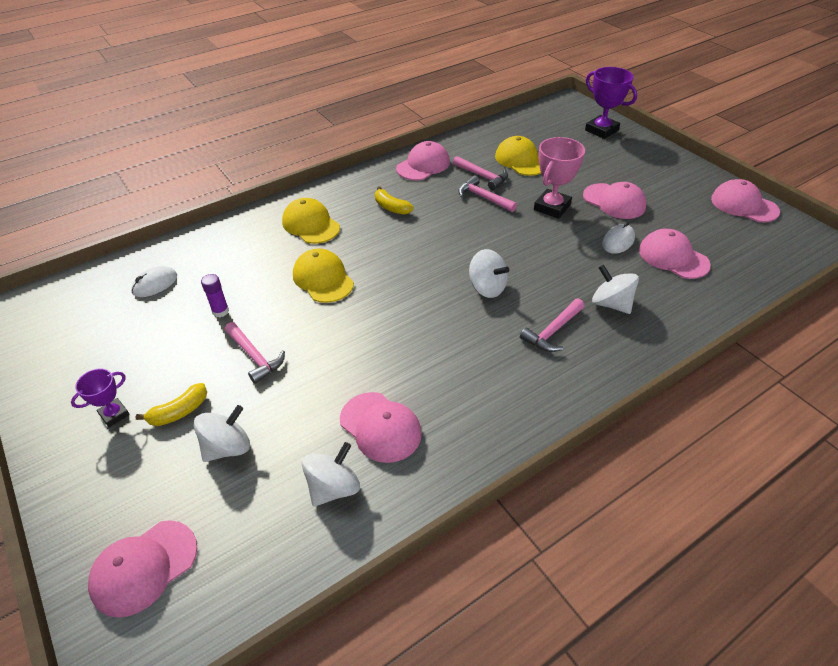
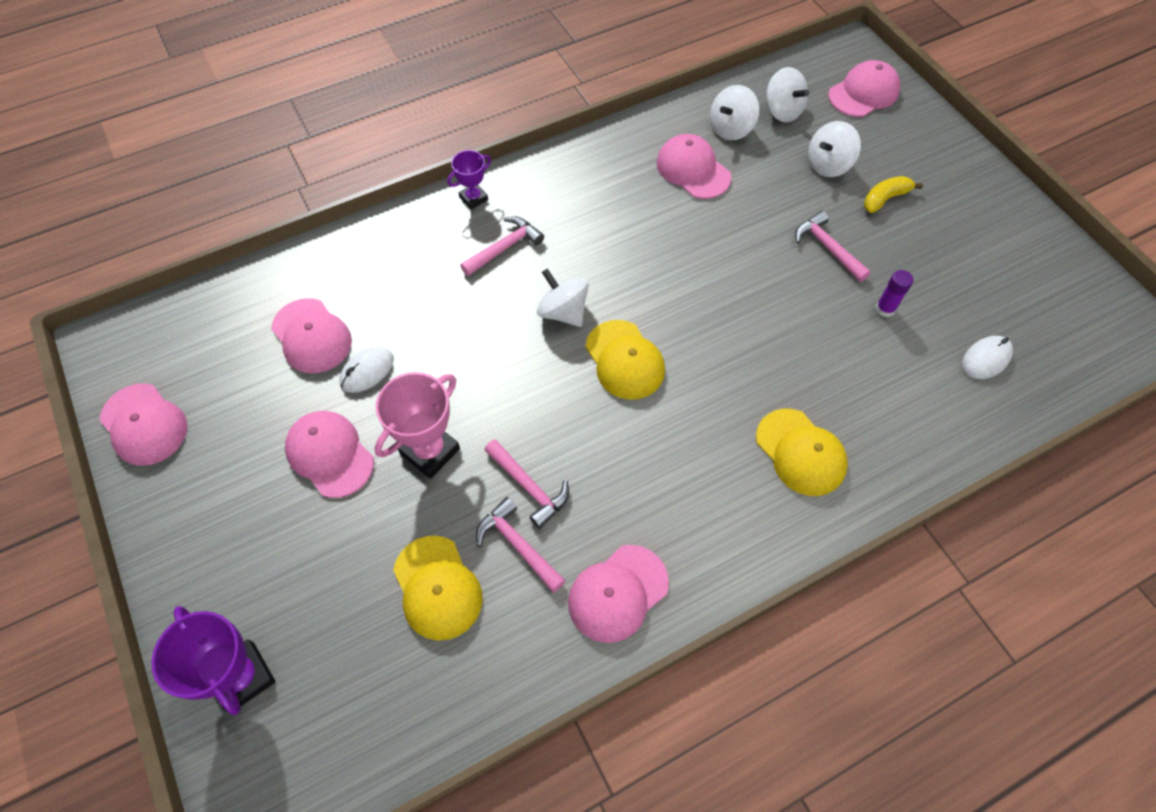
camera: 175 degrees left, 15 degrees up
purple trophy [71,369,130,427] -> purple trophy moved to [447,150,491,210]
yellow cap [293,249,354,303] -> yellow cap moved to [585,320,665,400]
yellow banana [375,186,413,215] -> none
white spinning top [592,265,639,314] -> white spinning top moved to [766,67,809,122]

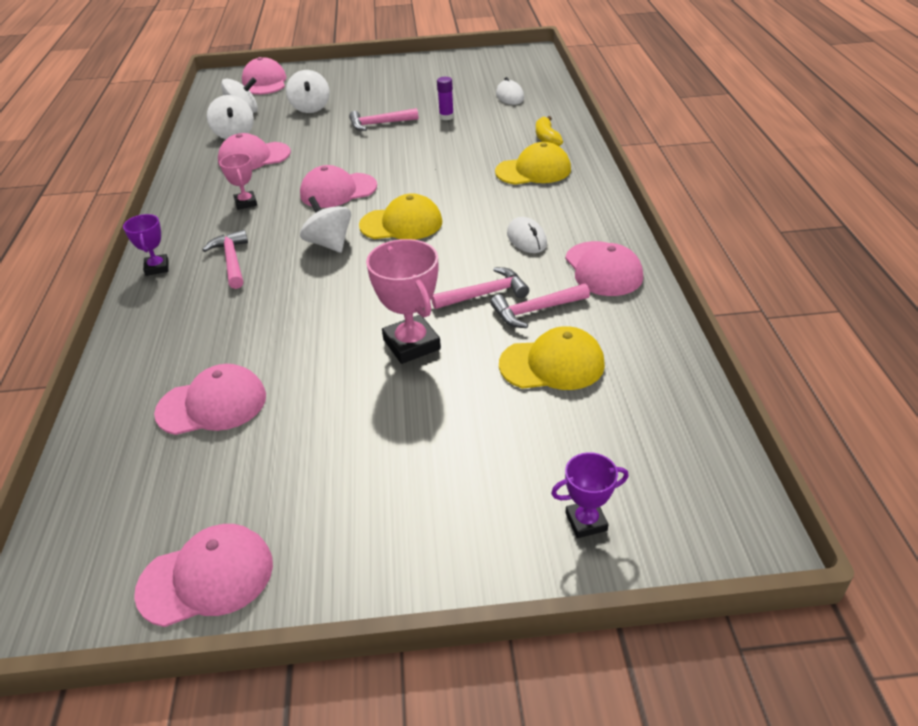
camera: 65 degrees left, 20 degrees down
purple trophy [151,606,275,715] -> purple trophy [551,452,629,538], size x0.58
pink cap [285,411,374,498] -> pink cap moved to [300,165,377,208]
white mouse [339,346,394,393] -> white mouse moved to [507,217,547,253]
white spinning top [537,269,589,327] -> white spinning top turned 75 degrees clockwise [300,196,351,253]
yellow banana [864,176,923,213] -> yellow banana moved to [536,116,563,146]
none -> pink trophy [219,153,257,210]

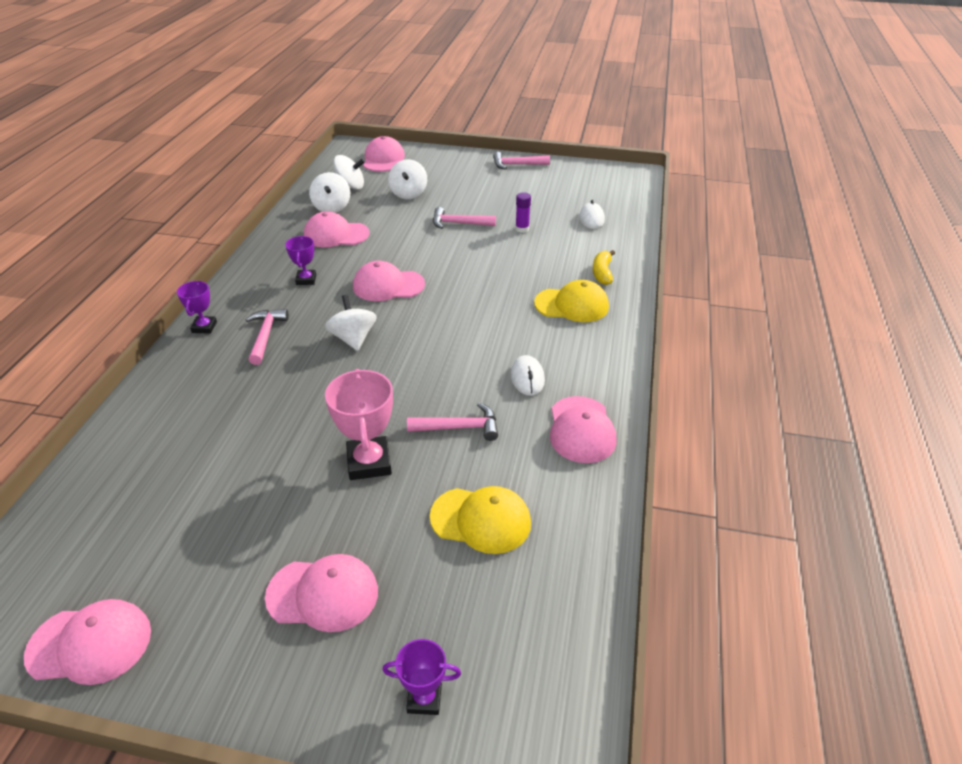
camera: 15 degrees right, 0 degrees up
pink cap [154,364,266,435] -> pink cap moved to [265,554,378,632]
pink trophy [219,153,257,210] -> purple trophy [285,236,316,285]
yellow cap [359,193,442,240] -> none
pink hammer [490,284,590,328] -> pink hammer moved to [493,152,550,170]

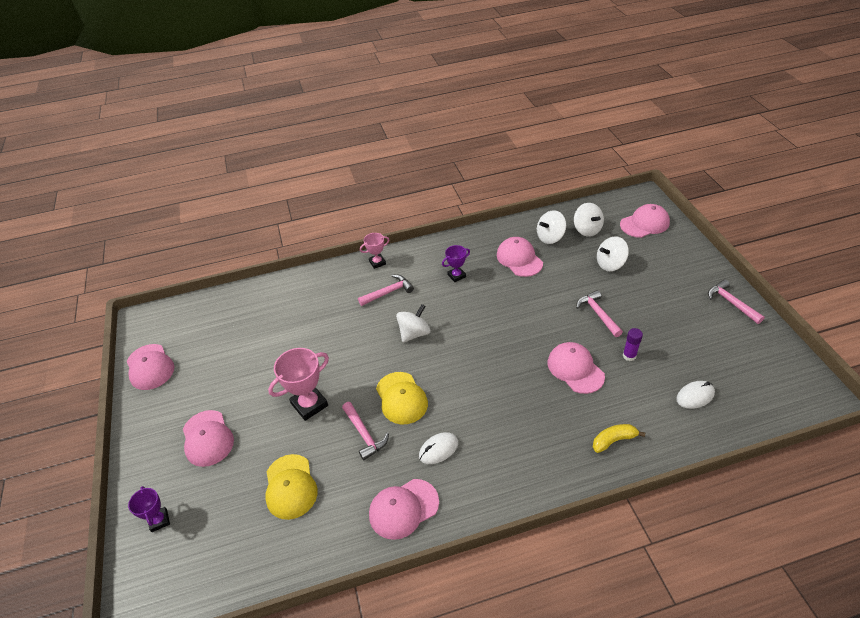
camera: 65 degrees right, 5 degrees up
purple trophy [177,281,217,334] -> pink trophy [360,233,389,269]
pink cap [353,261,425,301] -> pink cap moved to [548,342,605,394]
yellow cap [534,280,609,322] -> yellow cap moved to [376,372,428,425]

